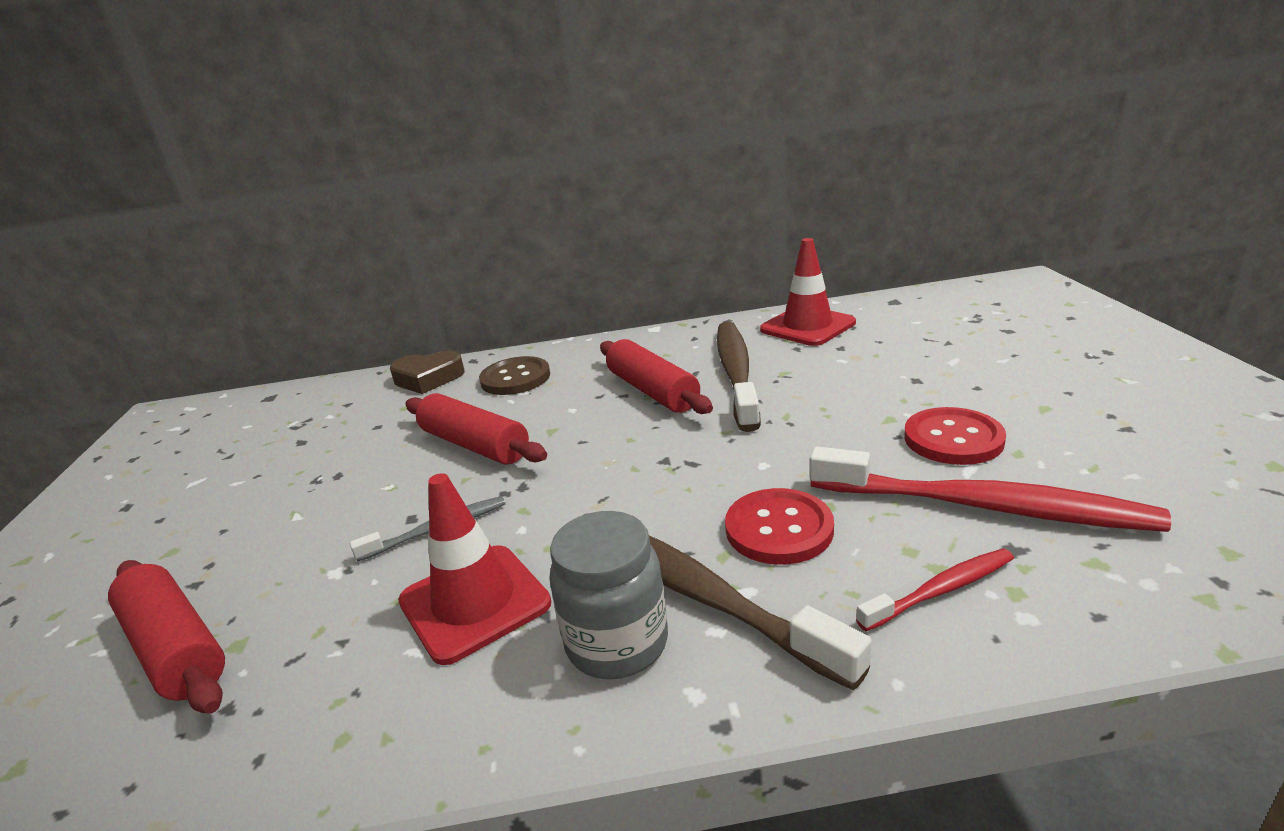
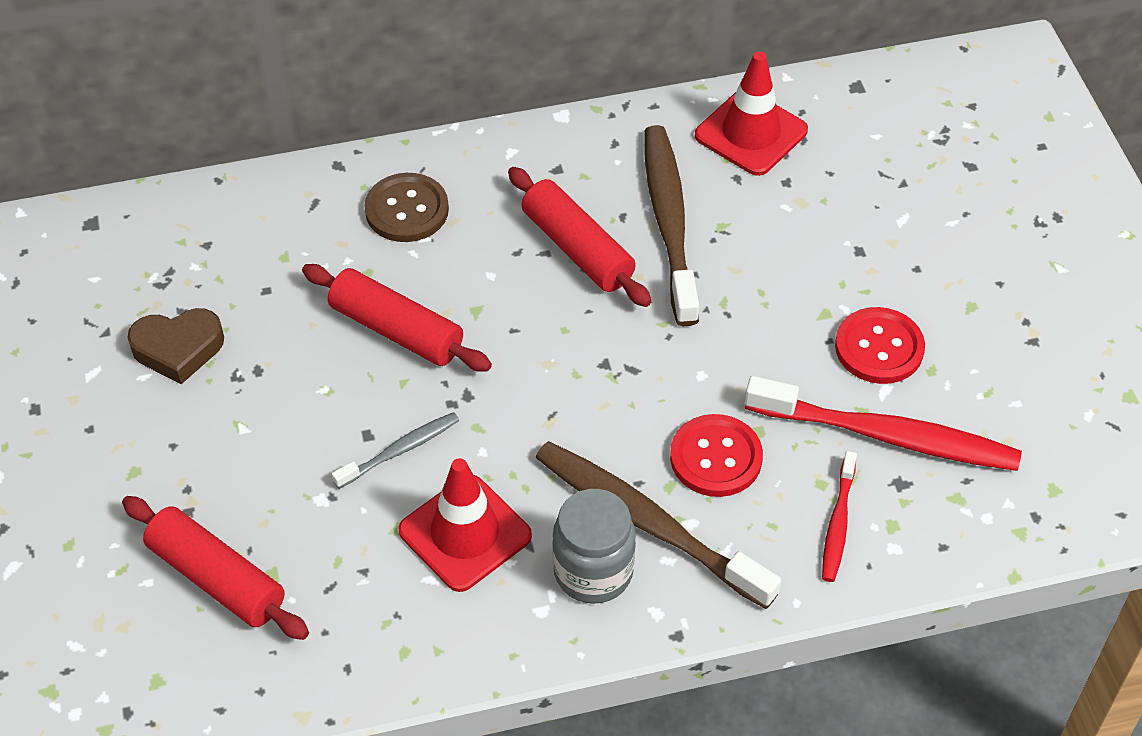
camera: 10 degrees left, 25 degrees up
brown heart [390,350,465,394] -> brown heart moved to [127,308,224,384]
red toothbrush [856,549,1014,631] -> red toothbrush turned 135 degrees clockwise [822,451,857,582]

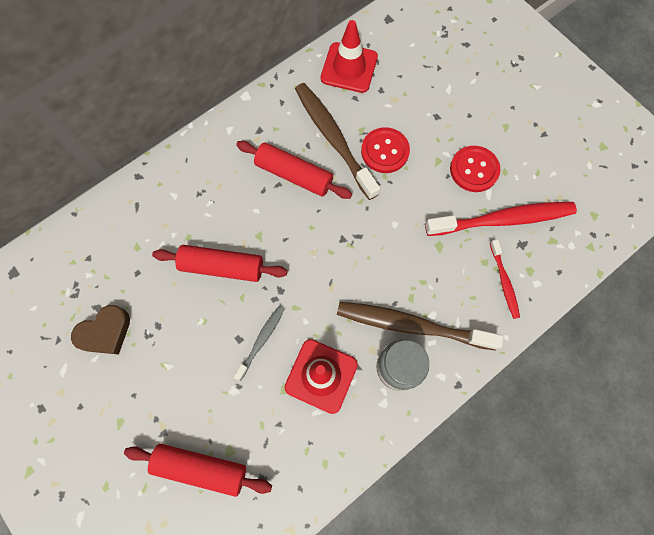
camera: 25 degrees left, 20 degrees up
brown button [364,173,449,242] -> none
red button [670,414,763,497] -> red button moved to [361,127,410,173]

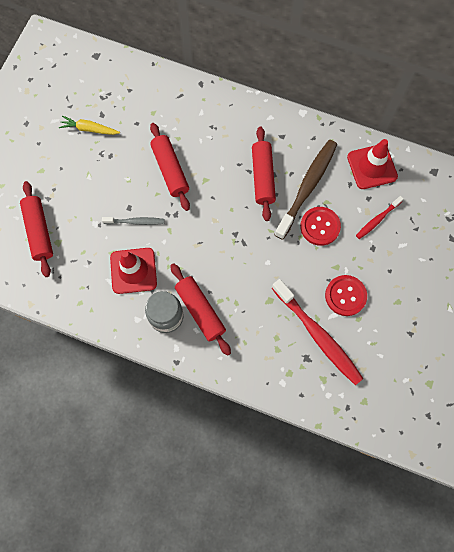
camera: 60 degrees right, 0 degrees up
brown heart [71,305,130,355] -> yellow carrot [59,116,120,135]
brown toothbrush [337,302,503,351] -> red rolling pin [170,263,231,356]
red toothbrush [490,240,520,319] -> red toothbrush moved to [356,196,403,239]

